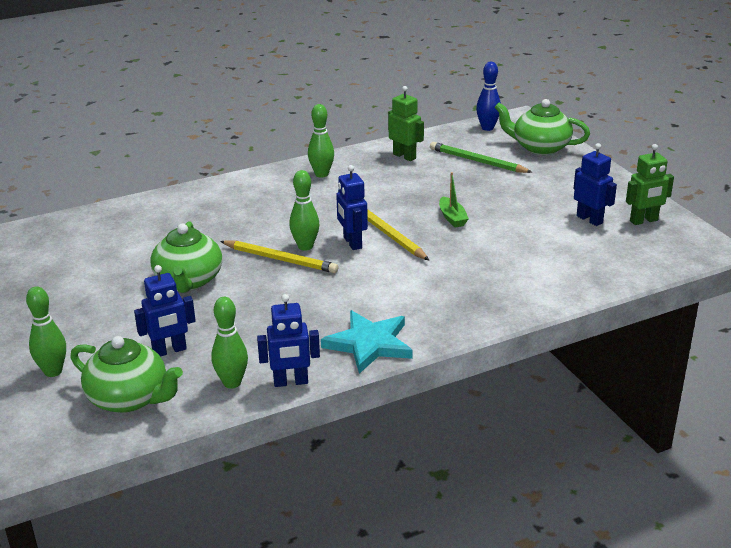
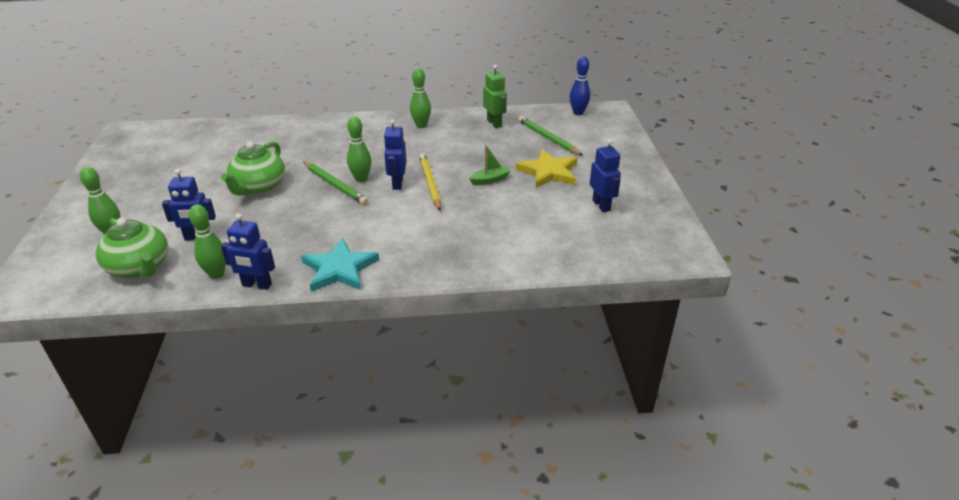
camera: 20 degrees right, 5 degrees up
yellow pencil [220,241,338,273] -> green pencil [304,162,368,205]
green boat [439,172,469,228] -> green boat turned 120 degrees counterclockwise [469,145,510,185]
green teapot [494,99,590,155] -> none
green robot [626,144,674,225] -> none
none -> yellow star [516,149,577,188]

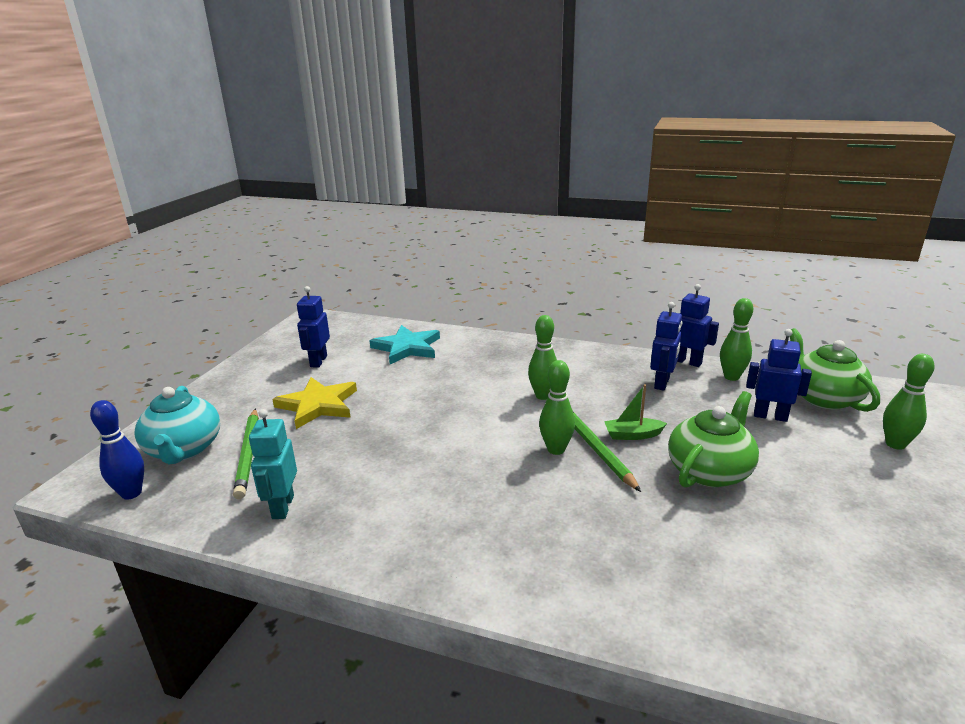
camera: 155 degrees left, 10 degrees down
turquoise star [301,238,379,292] -> turquoise star moved to [370,325,440,364]
blue robot [384,119,407,190] -> blue robot moved to [650,302,683,391]
green bowling pin [410,68,431,128] -> green bowling pin moved to [528,315,557,400]
yellow pencil [419,153,441,211] -> none
green boat [469,145,510,185] -> green boat moved to [604,384,667,440]
green robot [483,65,507,128] -> turquoise robot [249,409,297,519]
none -> turquoise teapot [134,386,220,465]

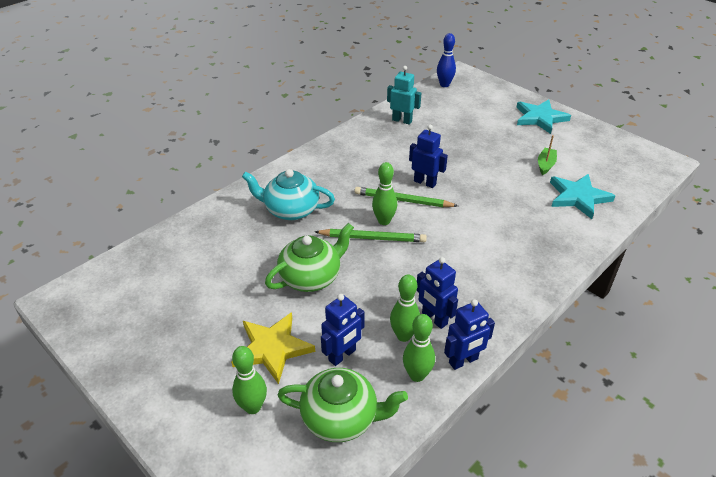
camera: 115 degrees right, 15 degrees up
turquoise teapot [134,386,220,465] -> turquoise teapot moved to [242,169,335,220]
green pencil [233,409,259,499] -> green pencil moved to [354,187,458,207]
yellow star [272,377,357,429] -> yellow star moved to [231,312,315,384]
blue robot [297,286,330,368] -> blue robot moved to [409,125,448,188]
green bowling pin [528,315,557,400] -> green bowling pin moved to [390,275,420,342]
green boat [604,384,667,440] -> green boat moved to [538,135,557,175]
green teapot [668,391,759,488] -> green teapot turned 105 degrees counterclockwise [265,223,354,292]
none -> turquoise star [516,99,571,134]

